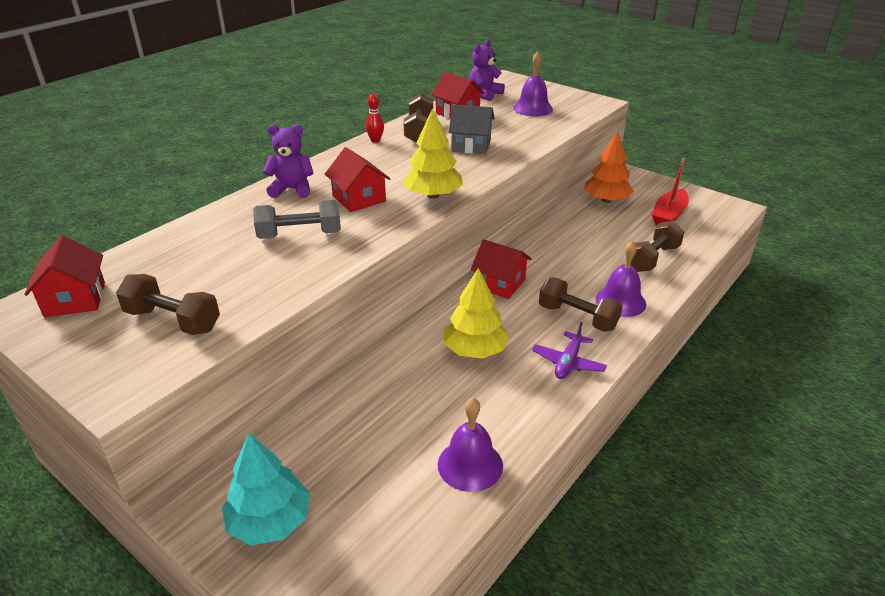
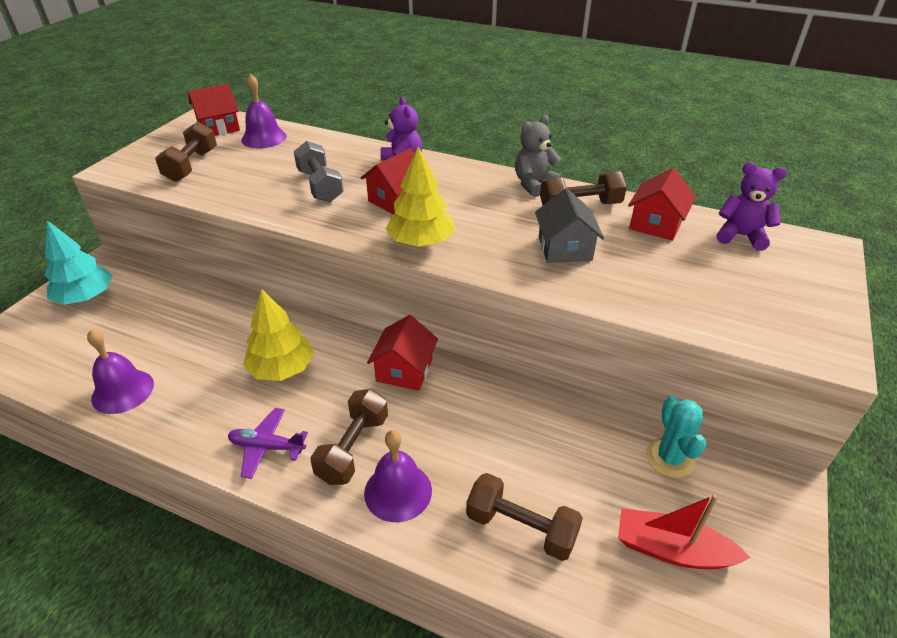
camera: 75 degrees right, 5 degrees up
red bowling pin [366,94,384,142] -> grey teddy bear [515,115,563,197]
purple bell [513,51,553,116] -> purple bell moved to [241,74,287,148]
orange tree [584,131,634,203] -> turquoise cactus [646,396,706,478]

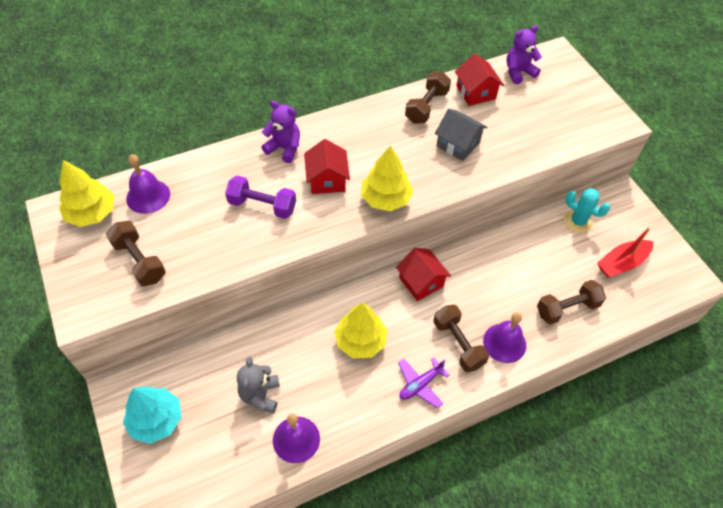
camera: 50 degrees left, 15 degrees up
red house [188,84,240,136] -> yellow tree [59,160,114,227]
grey dumbbell [294,141,344,202] -> purple dumbbell [225,175,296,219]
grey teddy bear [515,115,563,197] -> grey teddy bear moved to [237,357,280,413]

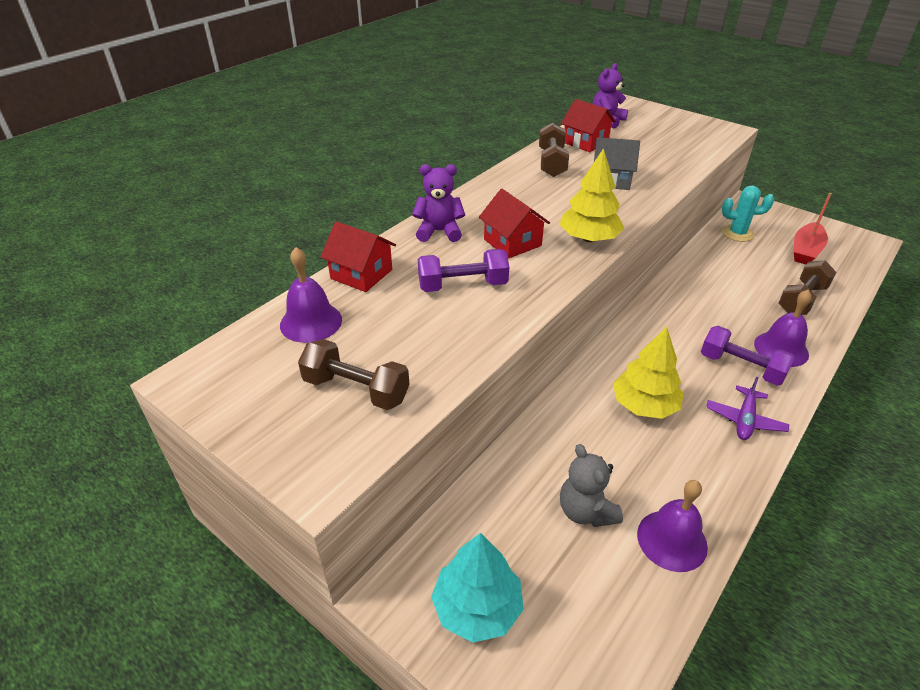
camera: 25 degrees left, 15 degrees down
yellow tree [59,160,114,227] -> none
red house [396,248,451,301] -> red house moved to [320,222,396,292]
brown dumbbell [433,305,489,372] -> purple dumbbell [701,326,795,386]

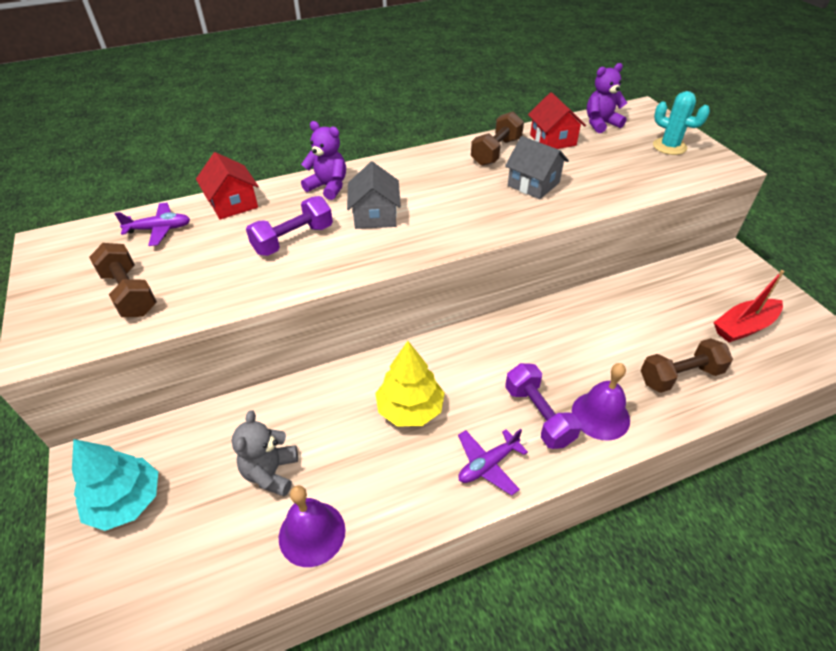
camera: 30 degrees right, 5 degrees up
purple bell [280,247,342,343] -> purple plane [114,203,190,246]
purple dumbbell [418,249,509,292] -> purple dumbbell turned 60 degrees counterclockwise [246,196,333,256]
red house [479,189,550,259] -> grey house [347,162,401,229]
yellow tree [559,148,624,242] -> none
turquoise cactus [722,186,774,242] -> turquoise cactus moved to [653,91,710,155]

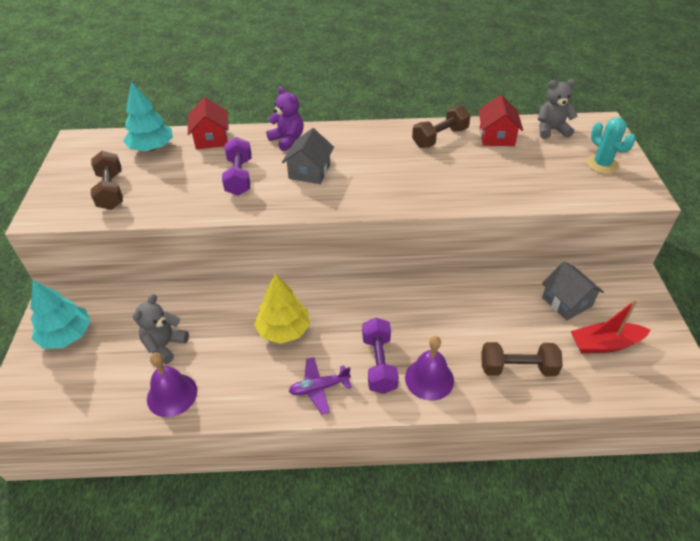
camera: 20 degrees right, 0 degrees up
purple plane [114,203,190,246] -> turquoise tree [123,81,173,151]
purple dumbbell [246,196,333,256] -> purple dumbbell turned 75 degrees counterclockwise [222,137,252,196]
grey house [505,136,569,199] -> grey house moved to [542,262,604,320]
purple teddy bear [587,63,627,133] -> grey teddy bear [538,79,578,139]

